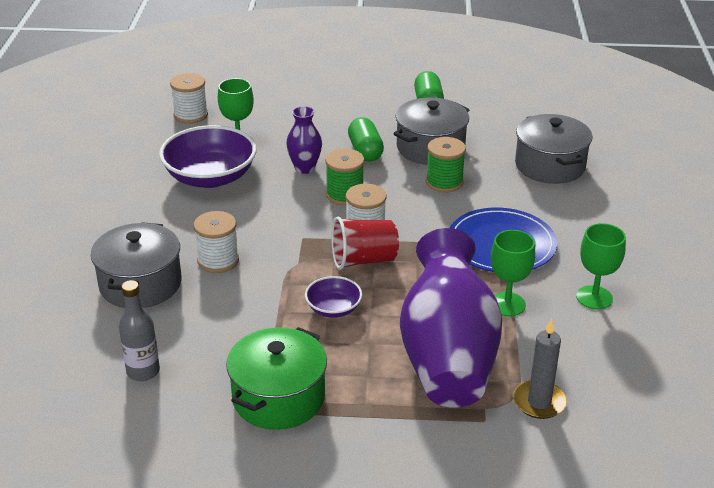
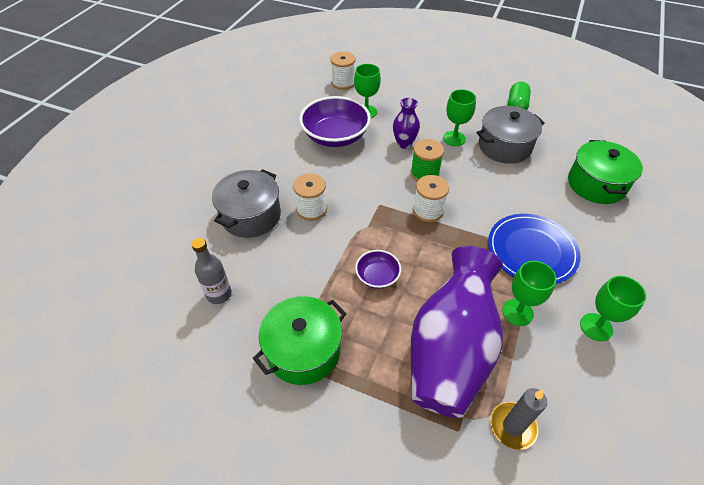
camera: 20 degrees right, 15 degrees up
red cup [331,217,399,270] -> none
green capsule [348,117,384,162] -> green goblet [443,89,476,146]
green spool [426,137,466,193] -> none
grey pot [515,114,592,184] -> green pot [568,140,643,204]

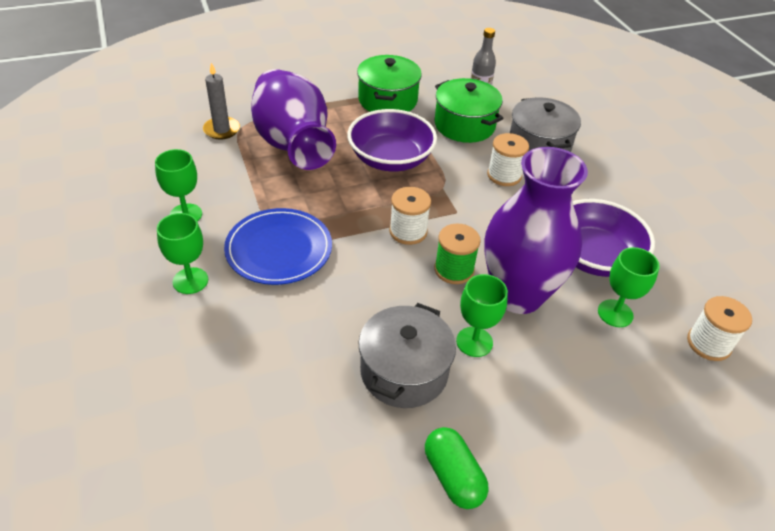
camera: 135 degrees right, 5 degrees down
purple bowl [355,250,401,289] -> purple bowl [347,109,437,171], size x1.97
purple vase [393,98,420,149] -> purple vase [484,147,588,314], size x2.23
green goblet [502,261,556,326] -> green goblet moved to [157,213,208,294]
green pot [568,140,643,204] -> green pot moved to [435,78,504,143]

